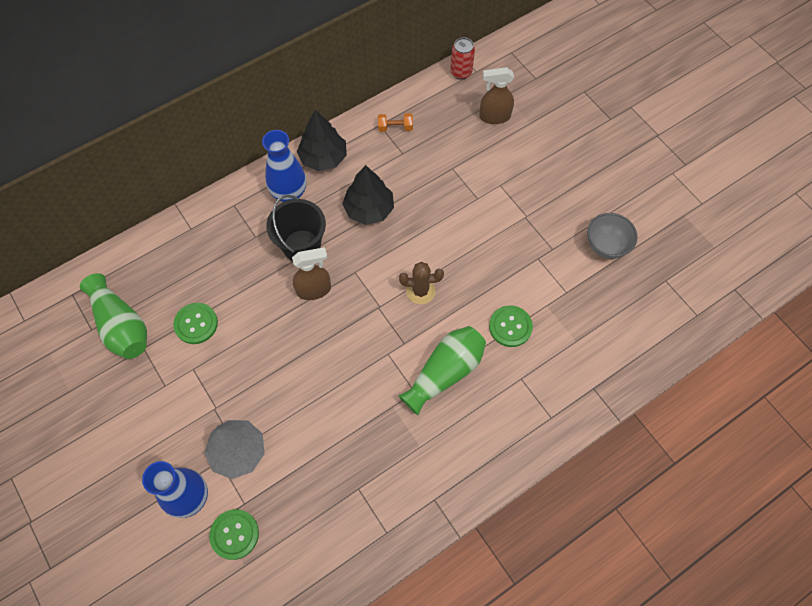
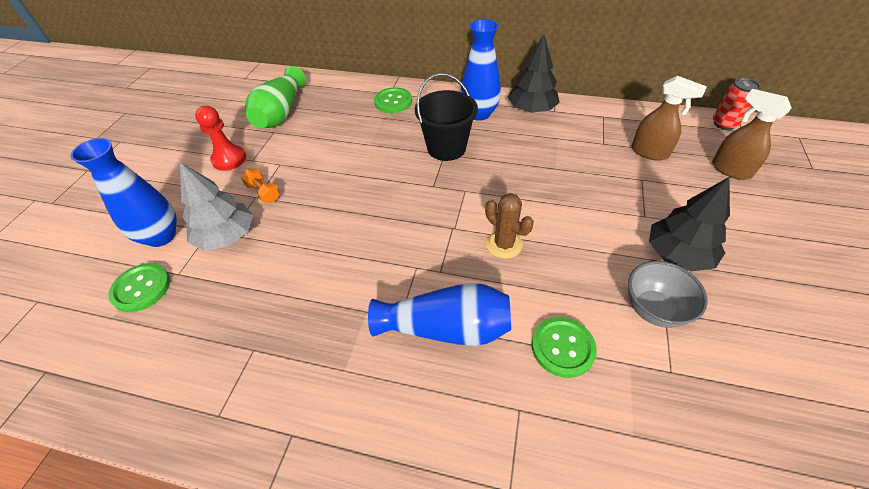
camera: 50 degrees right, 15 degrees down
green button [173,303,218,344] -> green button moved to [374,87,412,113]
brown spray bottle [292,247,331,300] -> brown spray bottle moved to [631,76,707,161]
black tree [342,165,394,225] -> black tree moved to [649,177,730,271]
orange dumbbell [378,113,413,132] -> orange dumbbell moved to [241,168,280,203]
green vase [398,326,486,415] -> blue vase [368,283,511,346]
grey bowl [587,213,637,259] -> grey bowl moved to [628,261,708,328]
none -> red pawn [195,106,246,171]

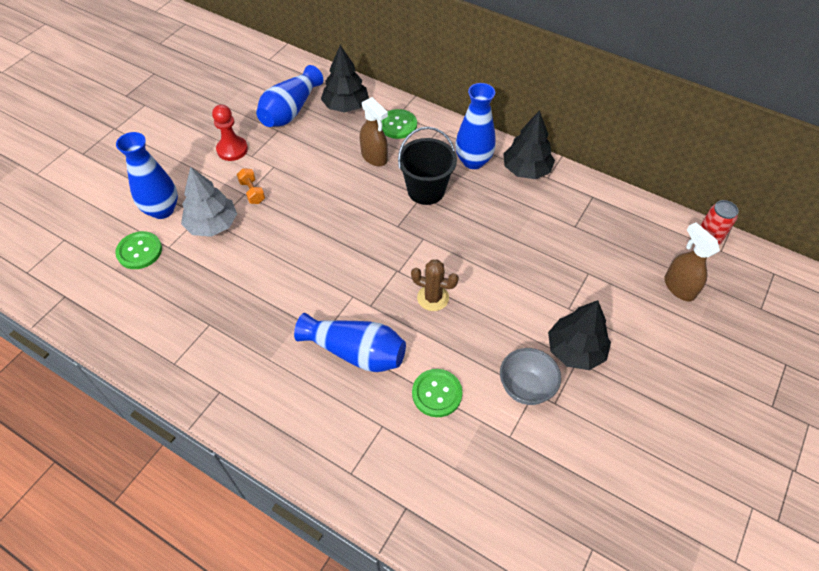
camera: 15 degrees right, 5 degrees up
green vase [245,66,306,128] -> blue vase [256,65,323,127]
brown cactus [485,193,534,259] -> brown cactus turned 45 degrees counterclockwise [411,259,459,311]
brown spray bottle [631,76,707,161] -> brown spray bottle moved to [359,97,388,166]
none -> black tree [321,45,369,113]

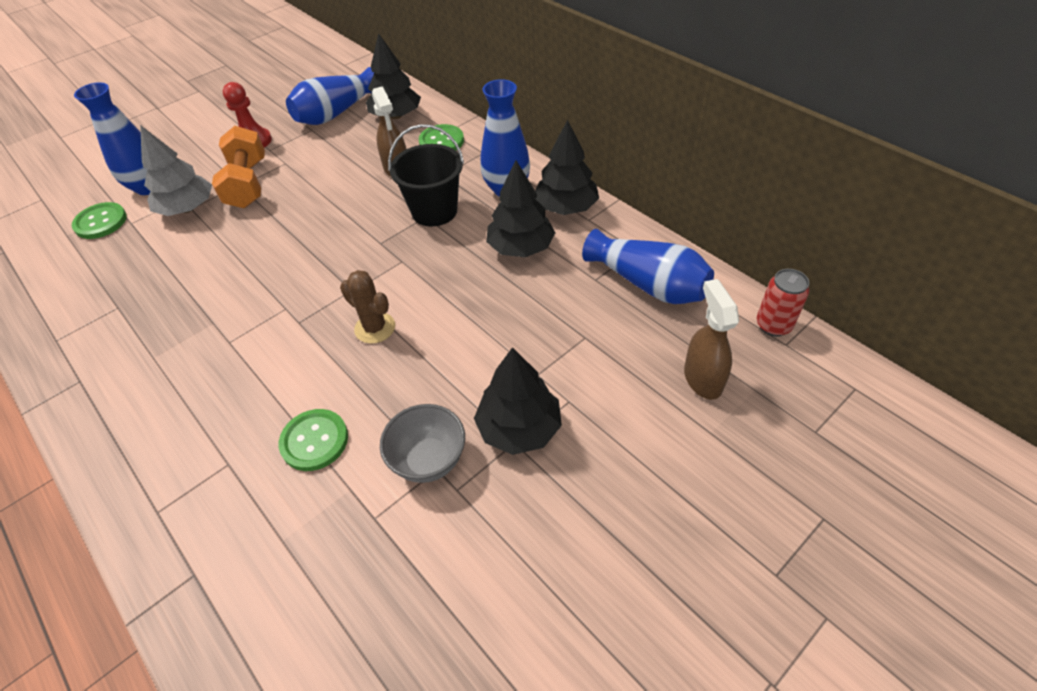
camera: 20 degrees right, 5 degrees down
orange dumbbell [237,168,265,204] -> orange dumbbell [212,126,265,208], size x2.00
blue vase [294,313,406,372] -> blue vase moved to [582,229,714,304]
none -> black tree [486,161,555,257]

